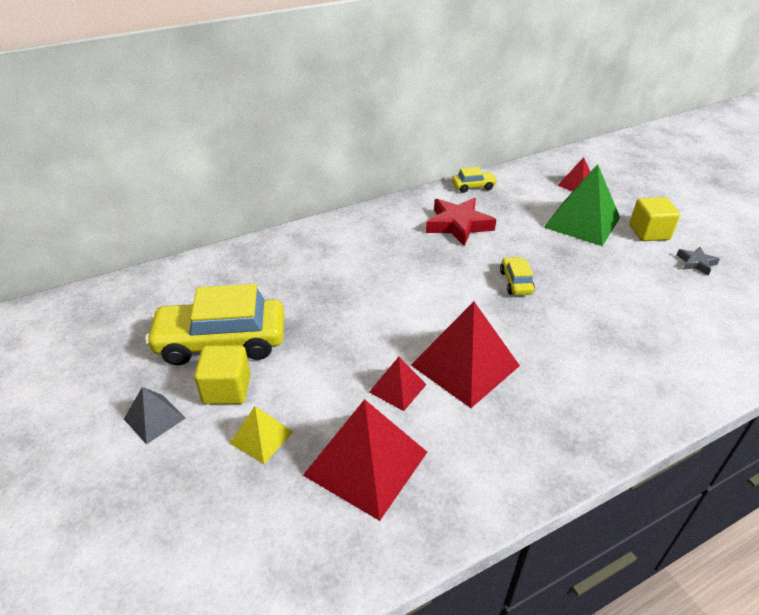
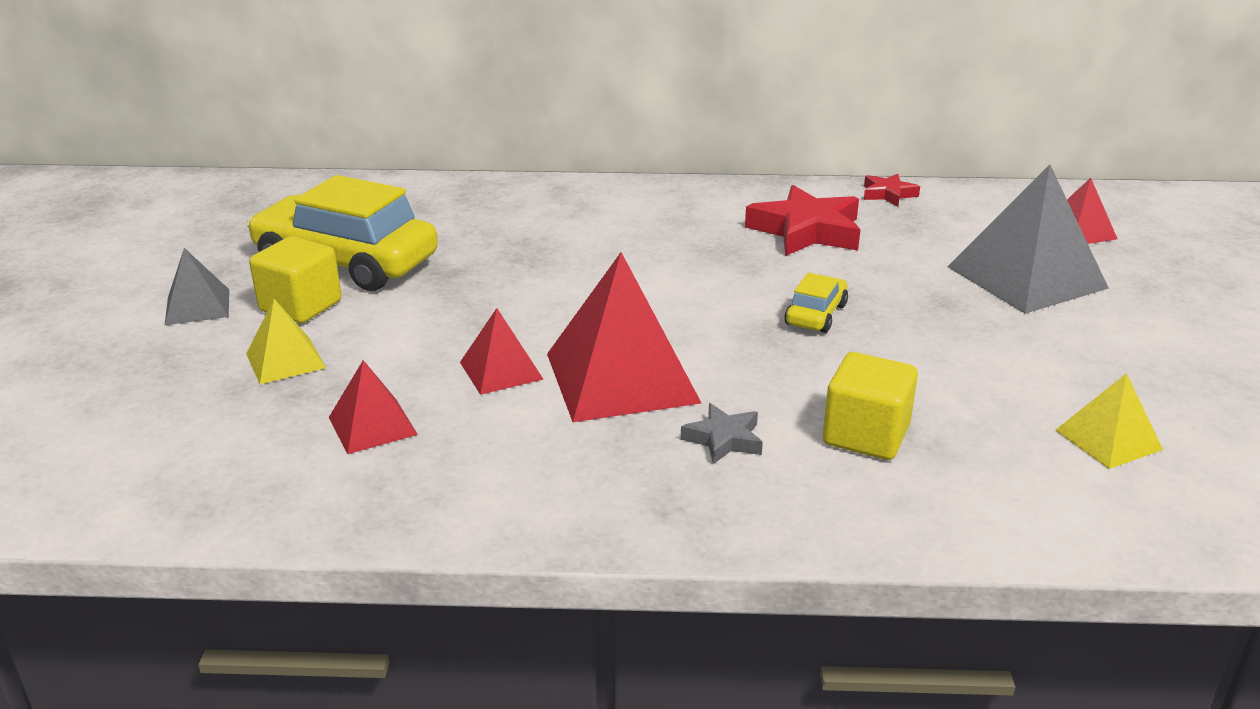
camera: 30 degrees right, 10 degrees down
red pyramid [303,399,427,521] -> red pyramid [329,360,418,454], size x0.52
yellow car [452,167,497,193] -> red star [864,174,920,206]
green pyramid [544,164,620,246] -> grey pyramid [947,164,1109,314]
yellow cube [629,197,680,241] -> yellow cube moved to [823,352,918,460]
grey star [677,247,720,276] -> grey star moved to [681,403,763,464]
none -> yellow pyramid [1056,373,1163,469]

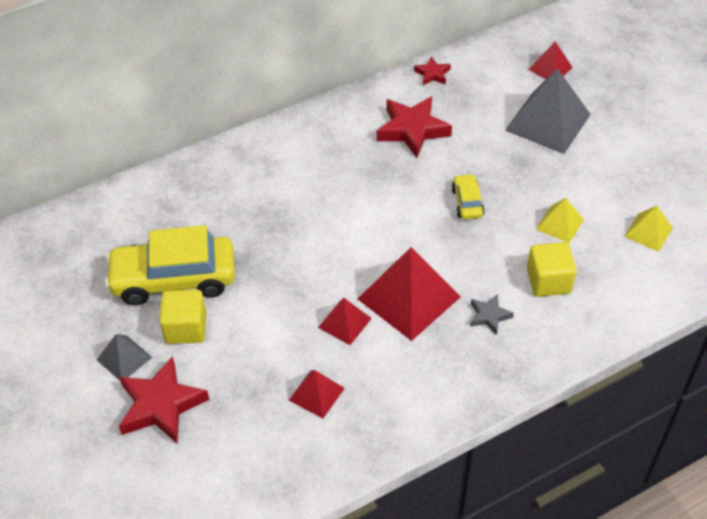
camera: 30 degrees left, 20 degrees up
yellow pyramid [246,299,326,384] -> yellow pyramid moved to [536,198,584,243]
none -> red star [119,356,209,443]

